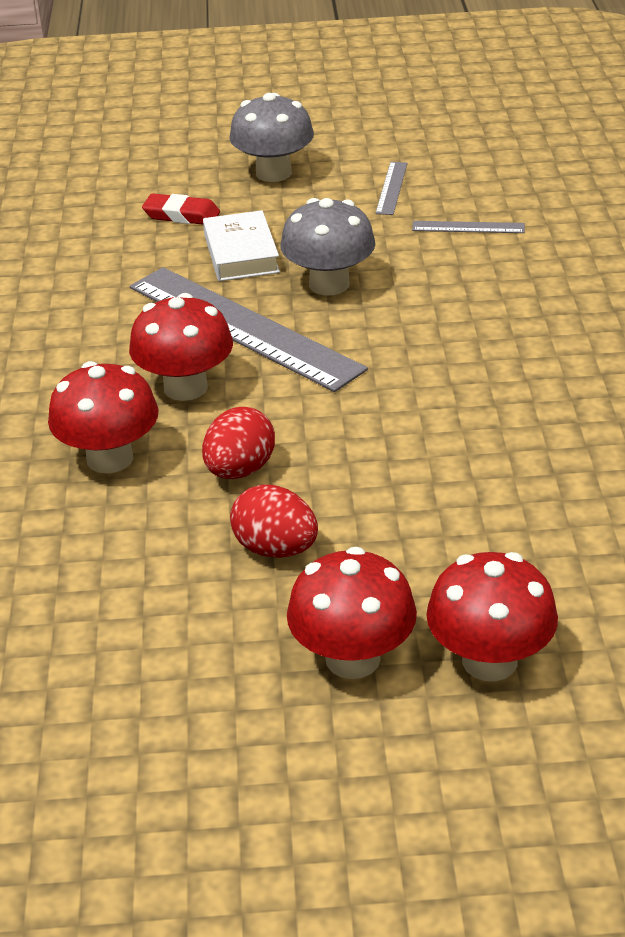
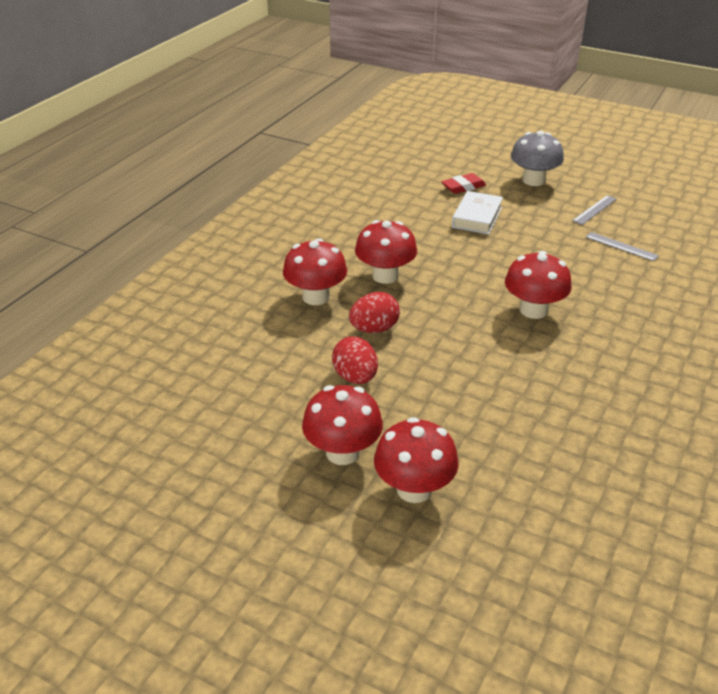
camera: 30 degrees right, 0 degrees up
grey ruler [130,267,368,392] -> none
red eraser [142,193,220,224] -> red eraser turned 75 degrees counterclockwise [441,173,486,194]
grey mushroom [280,198,376,295] -> none
none -> red mushroom [505,251,572,319]

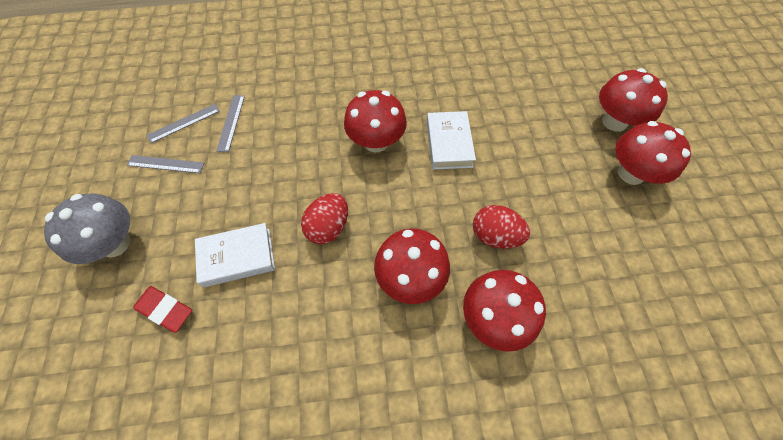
camera: 125 degrees left, 25 degrees up
red egg [332,336,378,384] -> red egg moved to [301,193,348,244]
none -> grey ruler [147,104,220,143]
none -> white book [427,111,476,170]

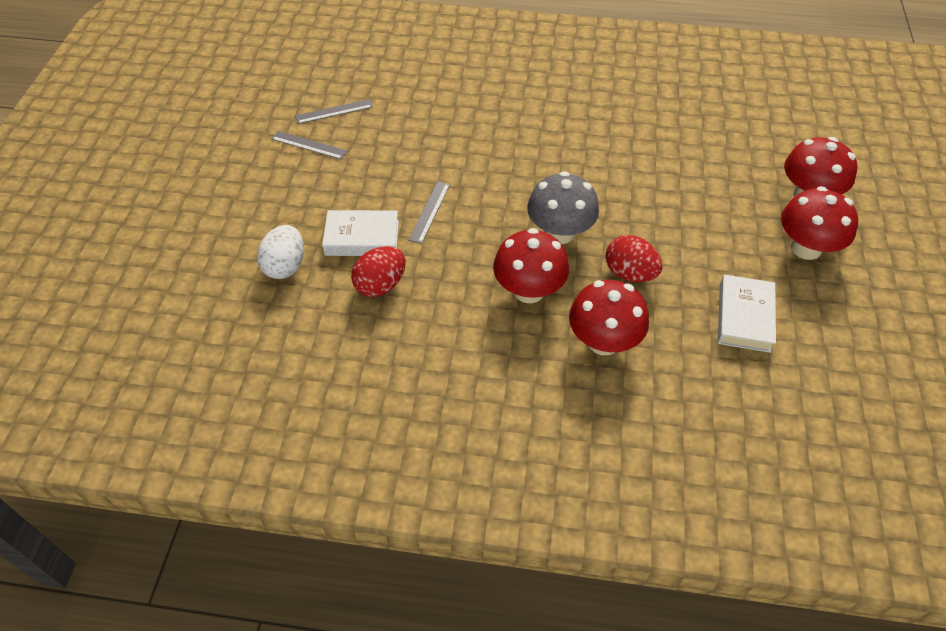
camera: 15 degrees right, 10 degrees down
grey mushroom [44,193,131,264] -> grey mushroom moved to [527,171,599,244]
red eraser [133,286,192,333] -> white egg [257,225,304,279]
grey ruler [216,95,245,152] -> grey ruler moved to [408,181,450,244]
red egg [301,193,348,244] -> red egg moved to [351,246,406,297]
red mushroom [344,90,407,152] -> none
white book [427,111,476,170] -> white book moved to [718,274,776,353]

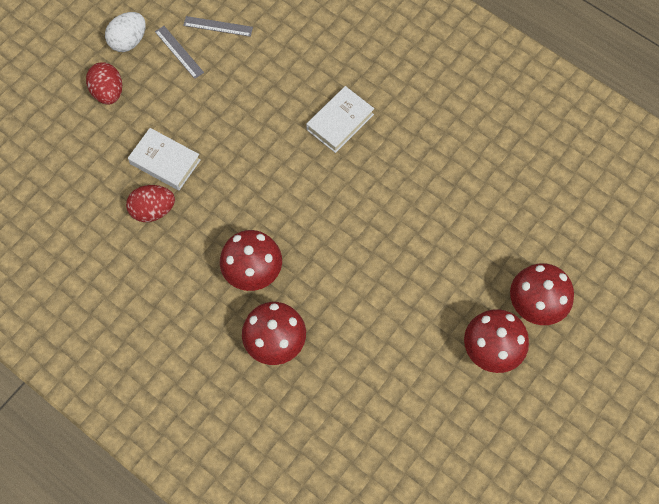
camera: 30 degrees right, 15 degrees up
white egg [257,225,304,279] -> white egg moved to [105,12,146,52]
grey ruler [408,181,450,244] -> none
grey mushroom [527,171,599,244] -> none
red egg [605,235,662,282] -> red egg moved to [86,62,122,105]
white book [718,274,776,353] -> white book moved to [306,86,374,153]

